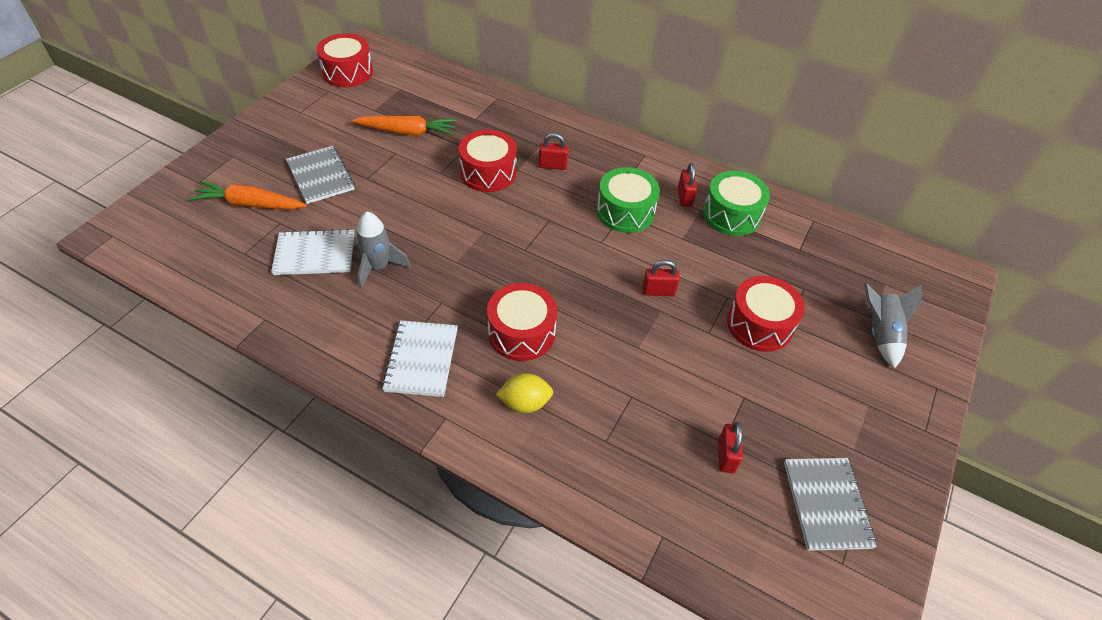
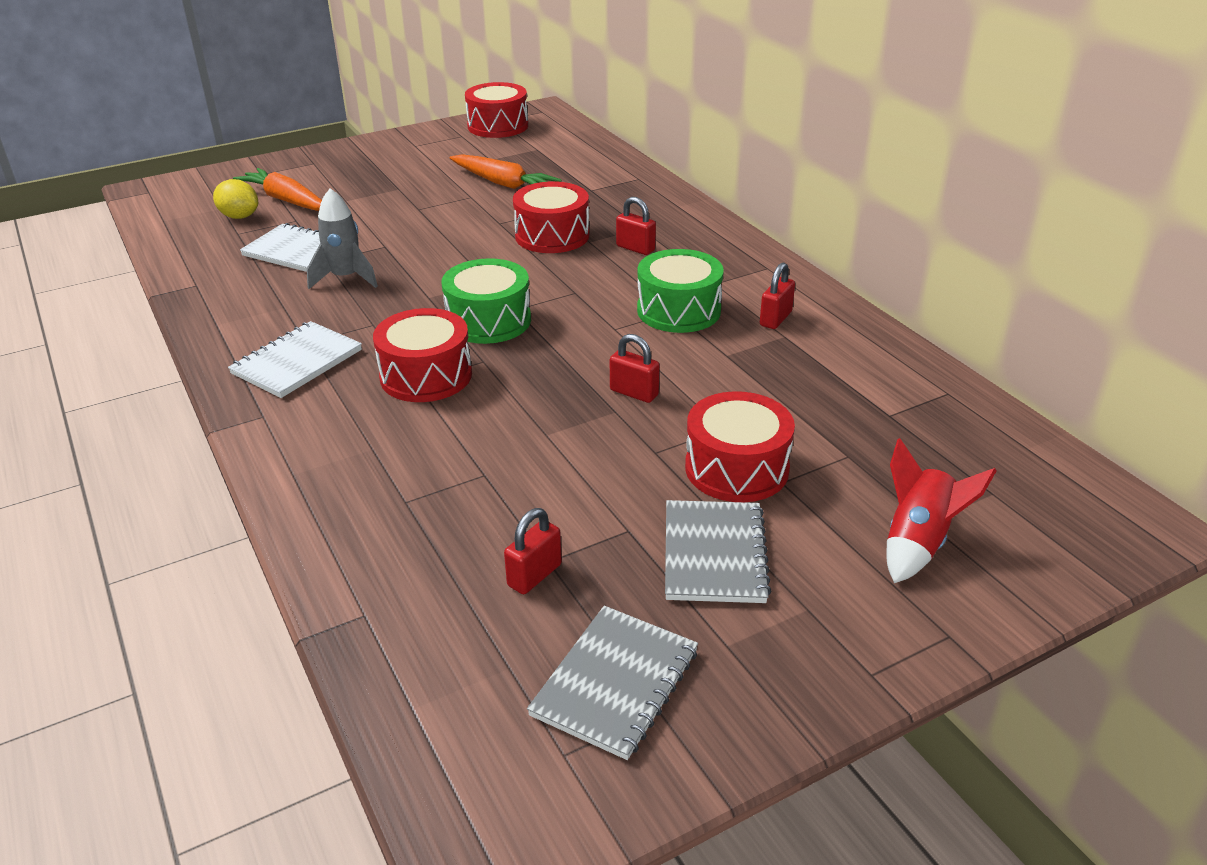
camera: 35 degrees right, 15 degrees down
grey notebook [286,146,355,204] -> grey notebook moved to [665,500,771,603]
yellow lemon [496,373,553,413] -> yellow lemon moved to [213,179,258,219]
green drum [703,171,770,236] -> green drum moved to [442,258,531,344]
grey rocket [864,283,922,368] -> red rocket [887,438,997,583]

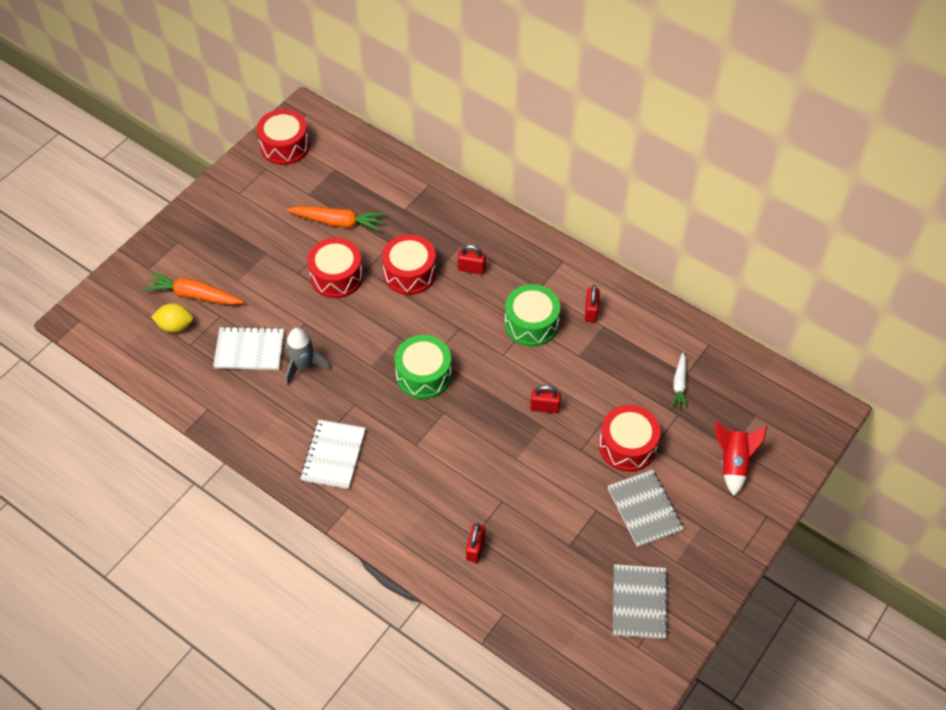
camera: 25 degrees left, 20 degrees up
red drum [373,308,472,402] -> red drum moved to [307,238,363,298]
red padlock [504,508,562,594] -> red padlock moved to [466,523,485,563]
none -> white carrot [671,352,687,409]

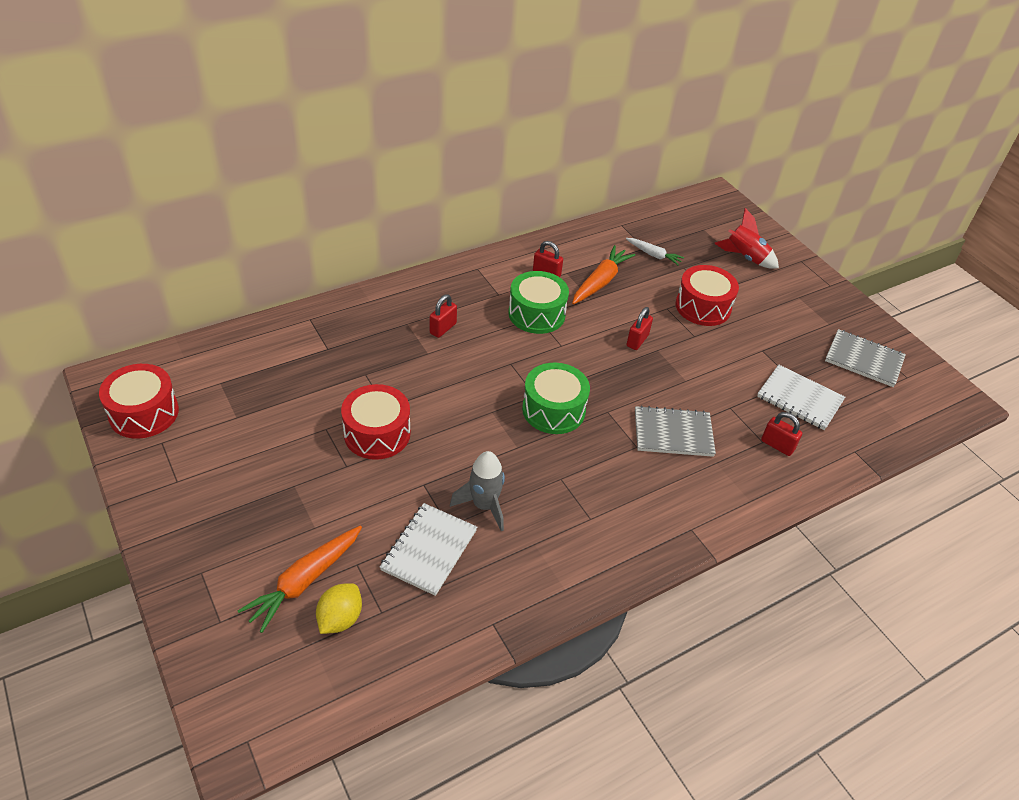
camera: 70 degrees left, 10 degrees down
orange carrot [286,206,385,231] -> orange carrot moved to [572,245,635,304]
white notebook [300,420,366,489] -> white notebook moved to [757,365,845,430]
red drum [382,234,436,295] -> none
grey notebook [608,470,684,547] -> grey notebook moved to [635,405,716,457]

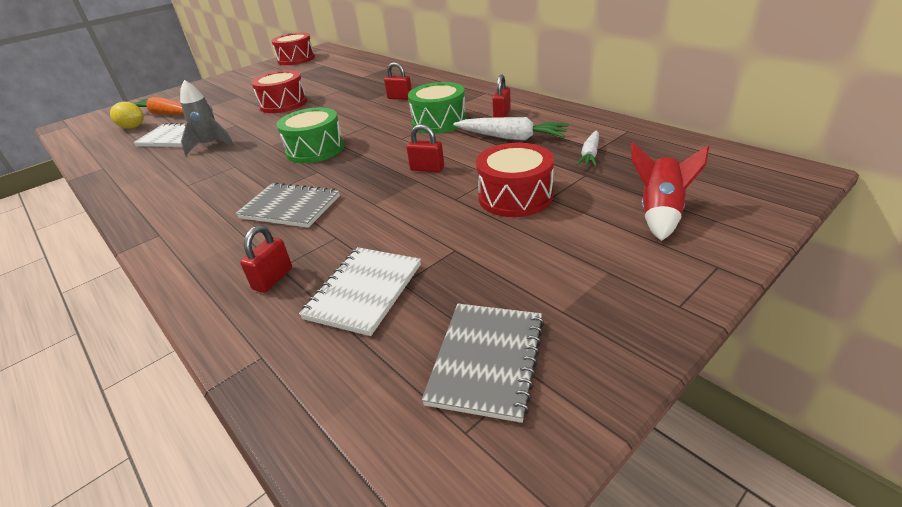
camera: 85 degrees right, 10 degrees down
orange carrot [572,245,635,304] -> white carrot [453,117,569,140]
grey notebook [635,405,716,457] -> grey notebook turned 60 degrees counterclockwise [235,182,340,228]

